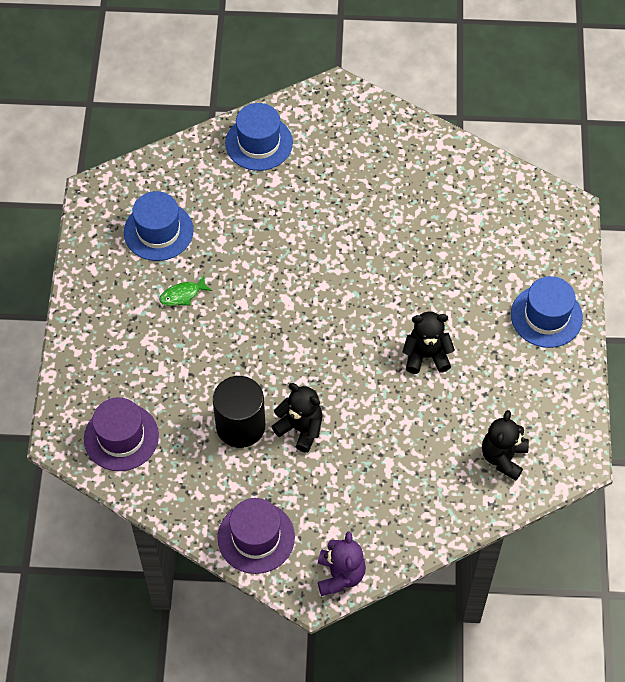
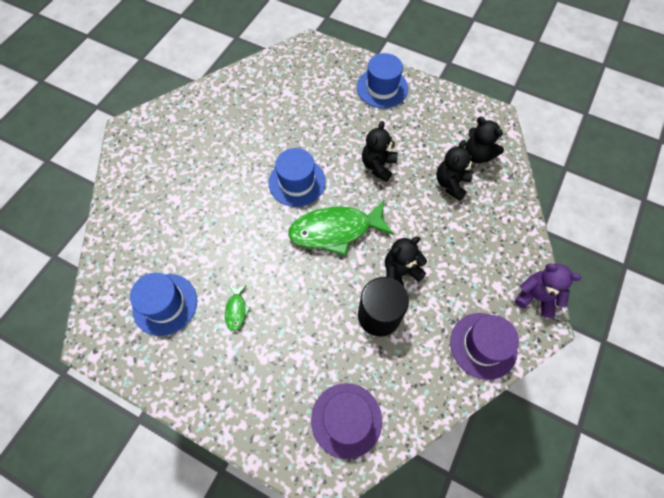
camera: 65 degrees left, 5 degrees up
blue hat [225,103,293,171] -> blue hat moved to [269,148,326,207]
none -> green fish [288,201,394,256]
none -> black teddy bear [436,140,474,201]

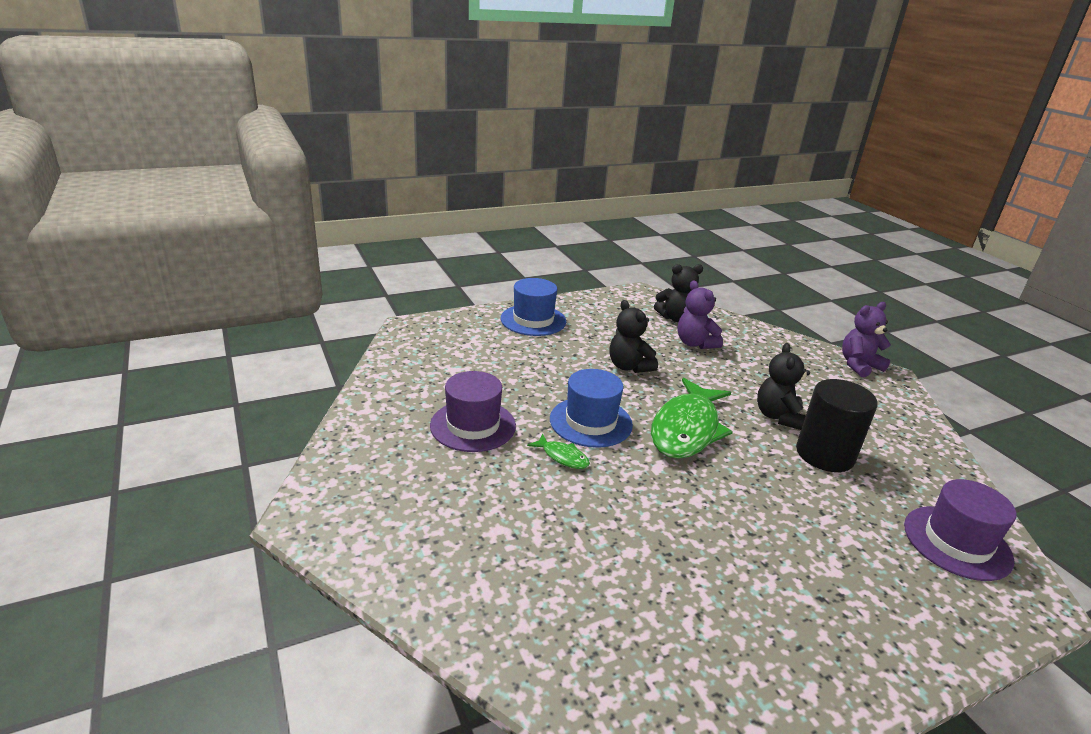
camera: 55 degrees left, 35 degrees down
blue hat [130,273,197,336] -> none
green fish [225,285,250,331] -> green fish moved to [527,434,590,469]
black teddy bear [436,140,474,201] -> purple teddy bear [677,280,723,349]
purple hat [450,313,519,380] -> purple hat moved to [430,371,516,452]

